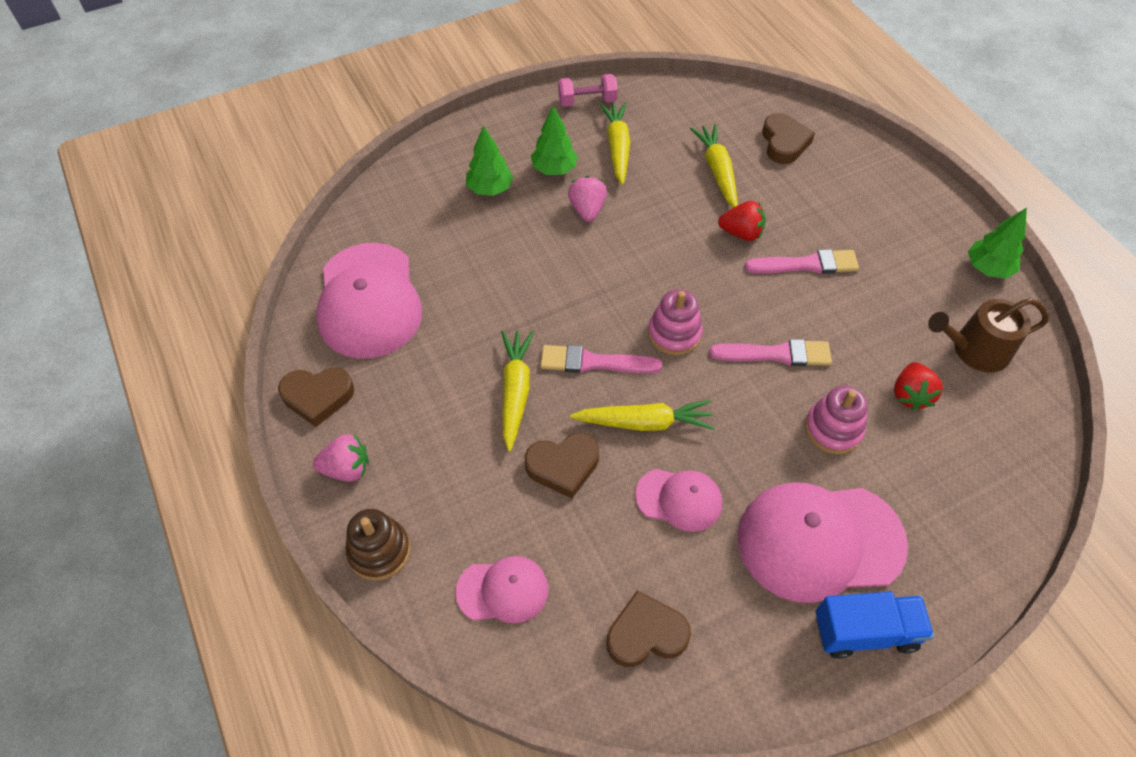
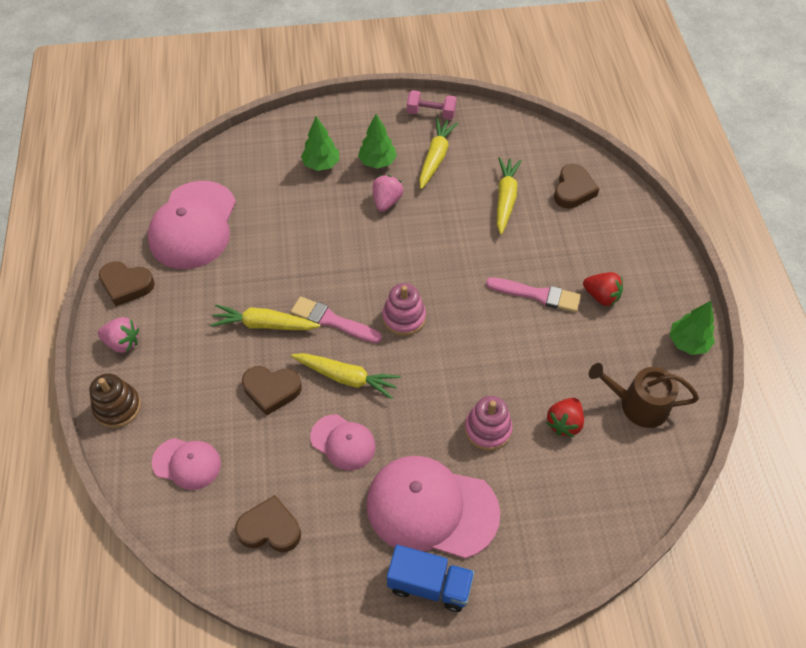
camera: 20 degrees right, 0 degrees up
yellow carrot [501,331,534,452] -> yellow carrot turned 105 degrees counterclockwise [210,304,321,330]
pink brush [709,339,832,366] -> none
red strawberry [718,201,766,241] -> red strawberry moved to [583,272,623,306]

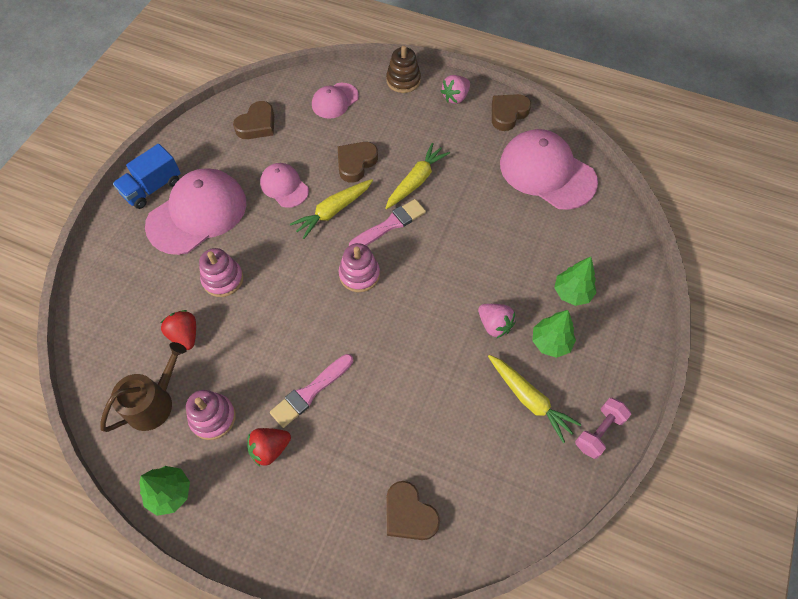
camera: 120 degrees right, 5 degrees up
pink cap [310,414,376,470] -> pink cap turned 75 degrees clockwise [260,163,309,208]
yellow carrot [497,157,522,235] -> none
none -> pink stacking toy [186,390,236,440]

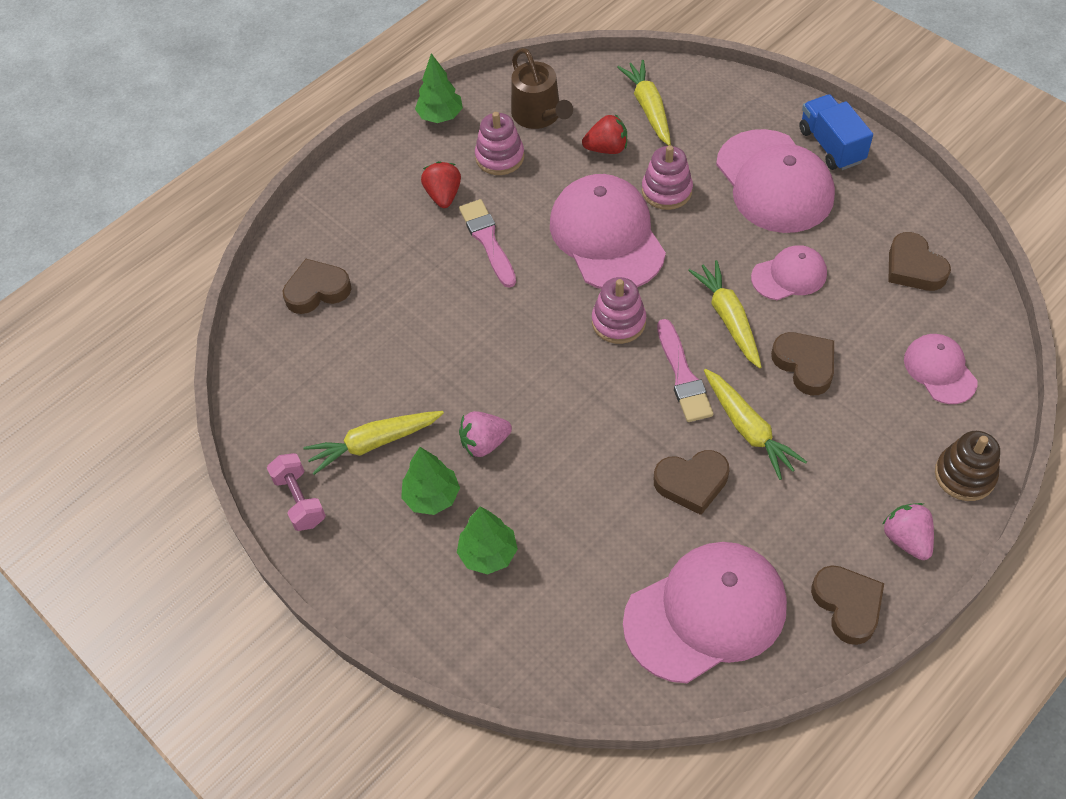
camera: 115 degrees right, 5 degrees down
none -> pink cap [550,174,666,289]
none -> yellow carrot [617,60,671,146]
none -> brown heart [654,450,729,515]

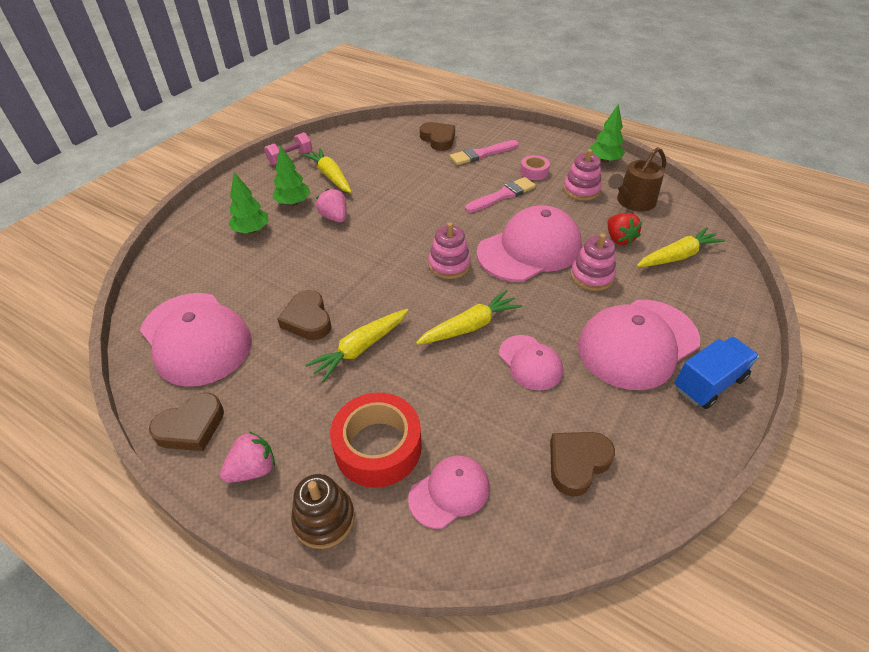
camera: 75 degrees right, 10 degrees down
red strawberry [421,161,461,208] -> pink tape [520,155,550,180]
pink brush [657,319,714,422] -> pink brush moved to [450,140,519,165]
brown heart [771,332,834,395] -> none
none -> red tape [330,392,422,488]

